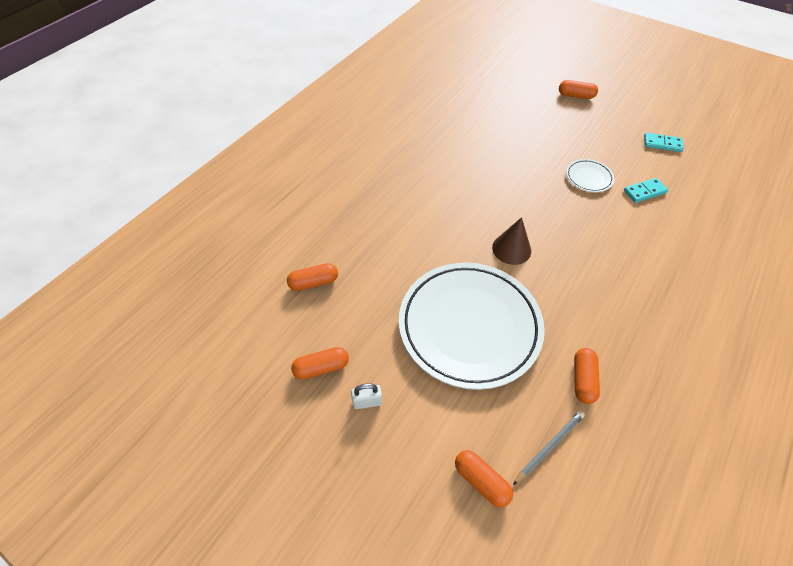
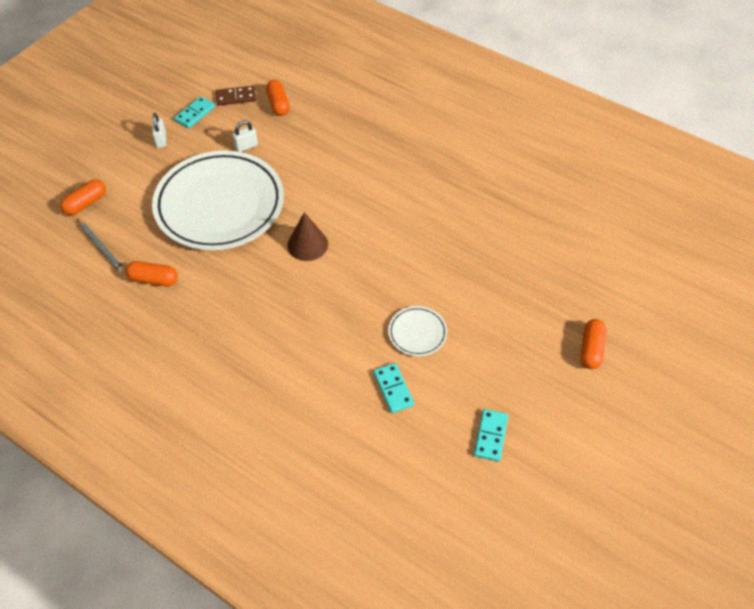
camera: 90 degrees right, 0 degrees up
orange capsule [291,347,349,380] -> turquoise domino [174,96,215,128]
none -> brown domino [216,86,256,106]
none -> white padlock [232,120,258,152]

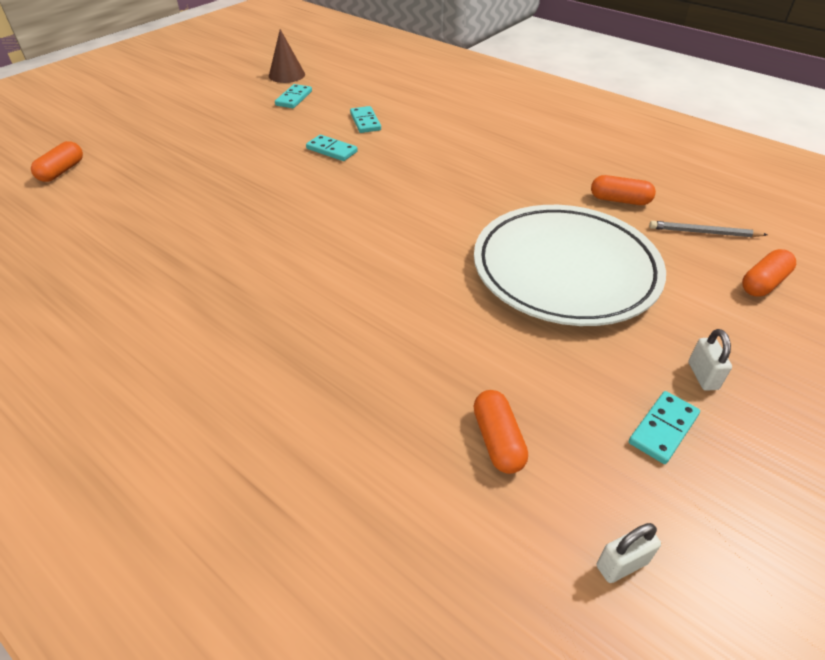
camera: 175 degrees left, 10 degrees down
grey pencil [77,219,125,273] -> grey pencil turned 45 degrees counterclockwise [649,221,768,237]
brown domino [216,86,256,106] -> none
white padlock [232,120,258,152] -> white padlock moved to [597,523,661,583]
brown cone [287,212,328,261] -> brown cone moved to [269,29,305,83]
white plate [388,306,447,356] -> turquoise domino [306,135,358,161]
orange capsule [580,319,607,369] -> orange capsule moved to [31,141,83,182]

